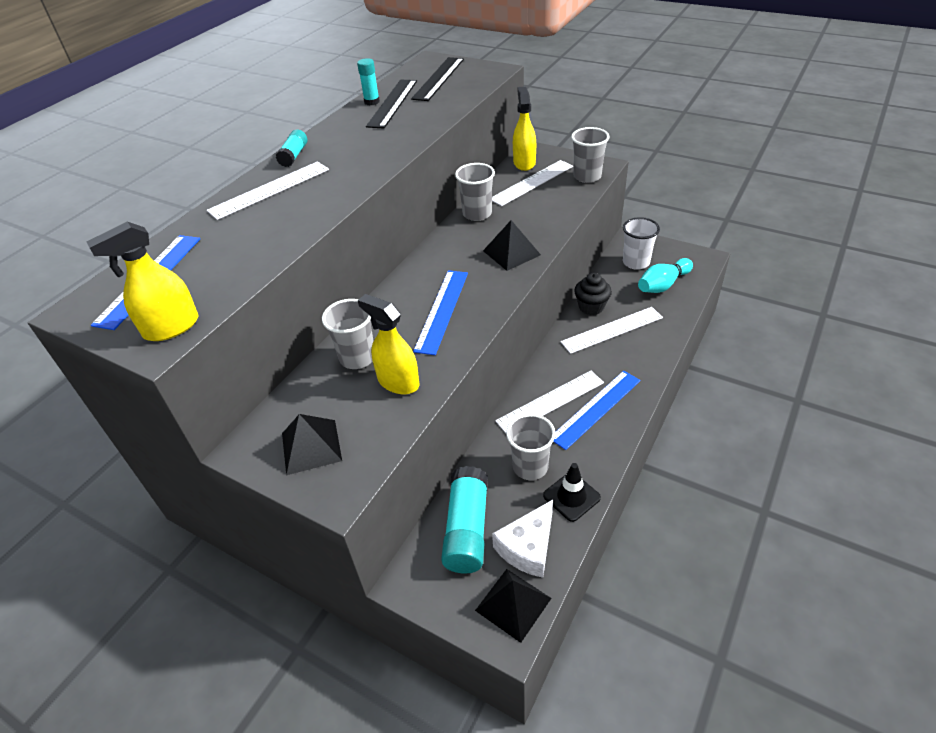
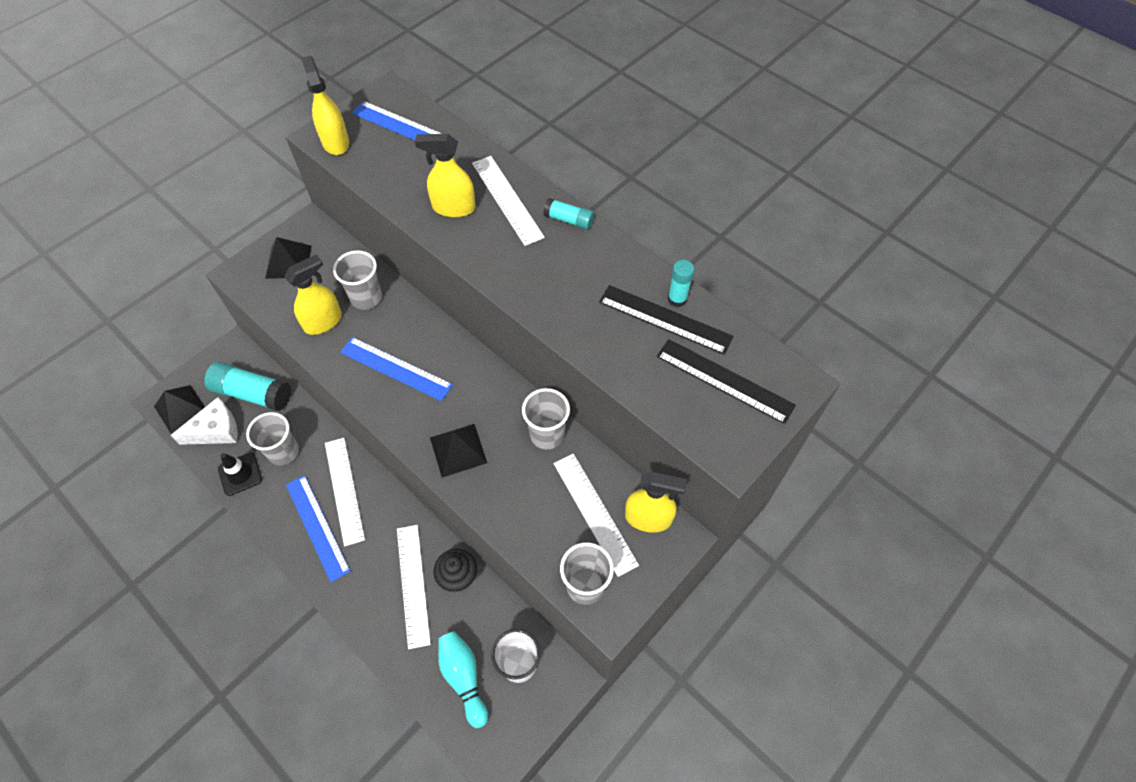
camera: 100 degrees right, 15 degrees up
white cheese [492,500,553,578] -> white cheese turned 105 degrees clockwise [170,397,238,445]
none -> yellow spray bottle [415,134,476,218]

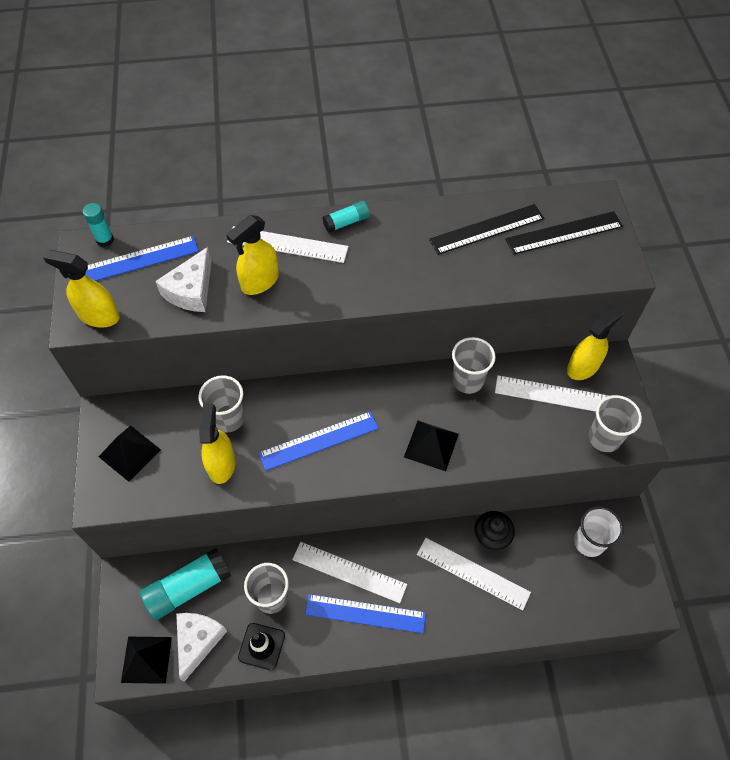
camera: 50 degrees left, 0 degrees up
turquoise bowling pin [438,631,488,728] -> none
turquoise glue stick [668,260,694,307] -> turquoise glue stick moved to [83,203,114,247]
none -> white cheese [155,247,212,312]

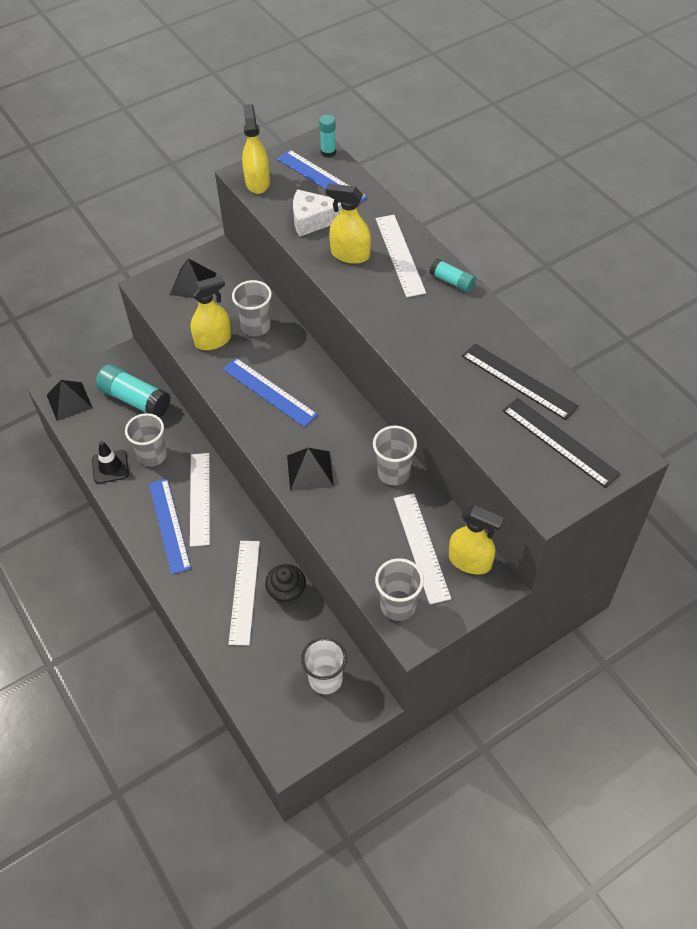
camera: 65 degrees right, 5 degrees down
white cheese [176,613,227,682] -> none

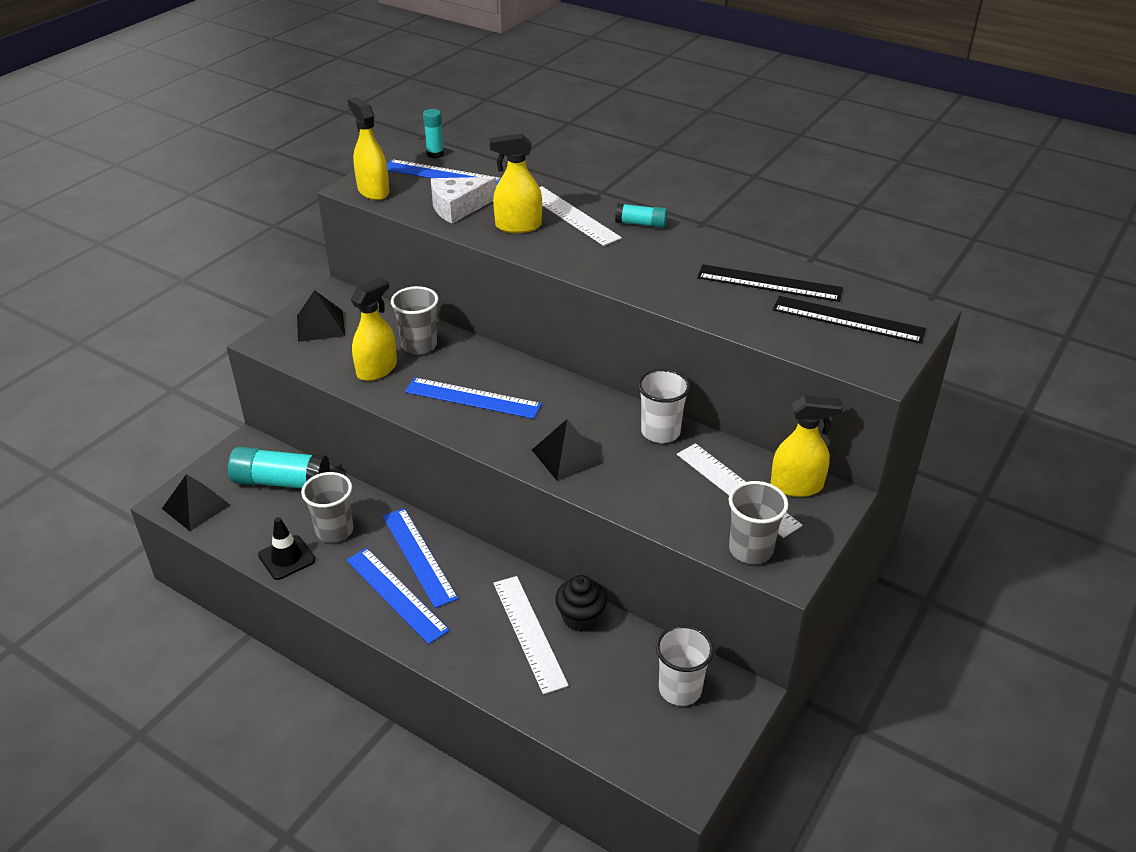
camera: 25 degrees left, 15 degrees down
white ruler [190,453,210,547] -> blue ruler [383,508,458,608]
grey cup [373,426,417,485] -> white cup [638,369,691,443]

